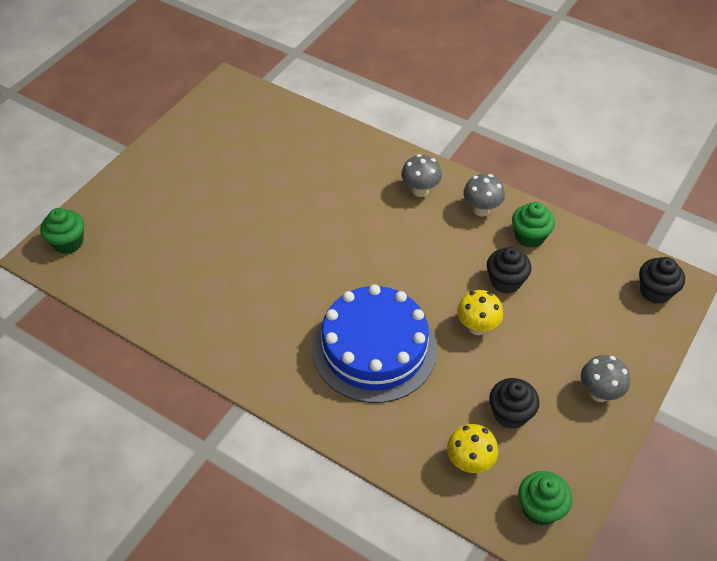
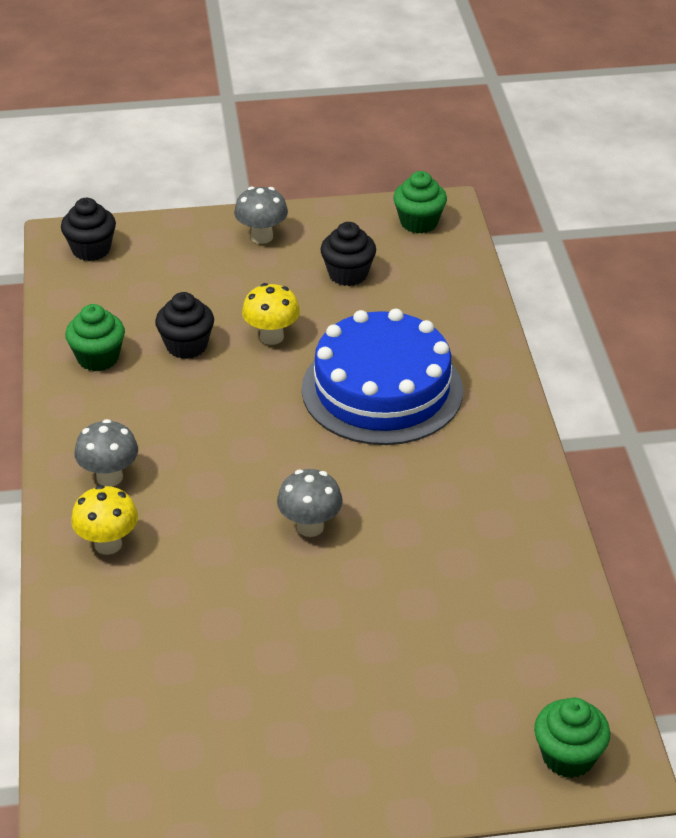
camera: 130 degrees left, 10 degrees down
yellow mushroom [447,424,498,473] -> yellow mushroom moved to [71,485,138,555]
grey mushroom [463,174,505,217] -> grey mushroom moved to [277,469,343,537]

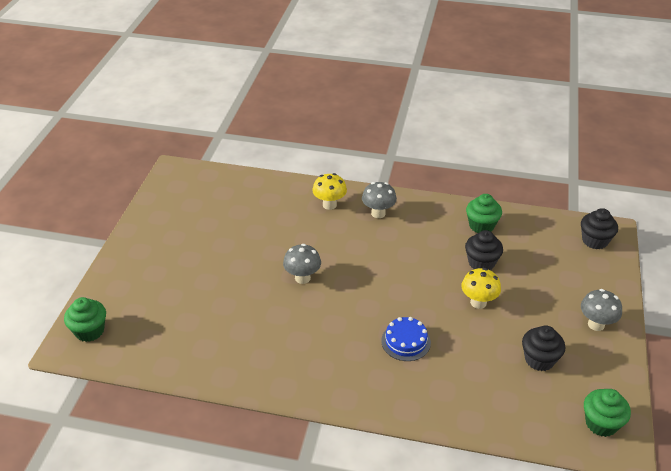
camera: 110 degrees right, 0 degrees up
blue cake [302,309,463,445] -> blue cake [381,317,431,361], size x0.45

